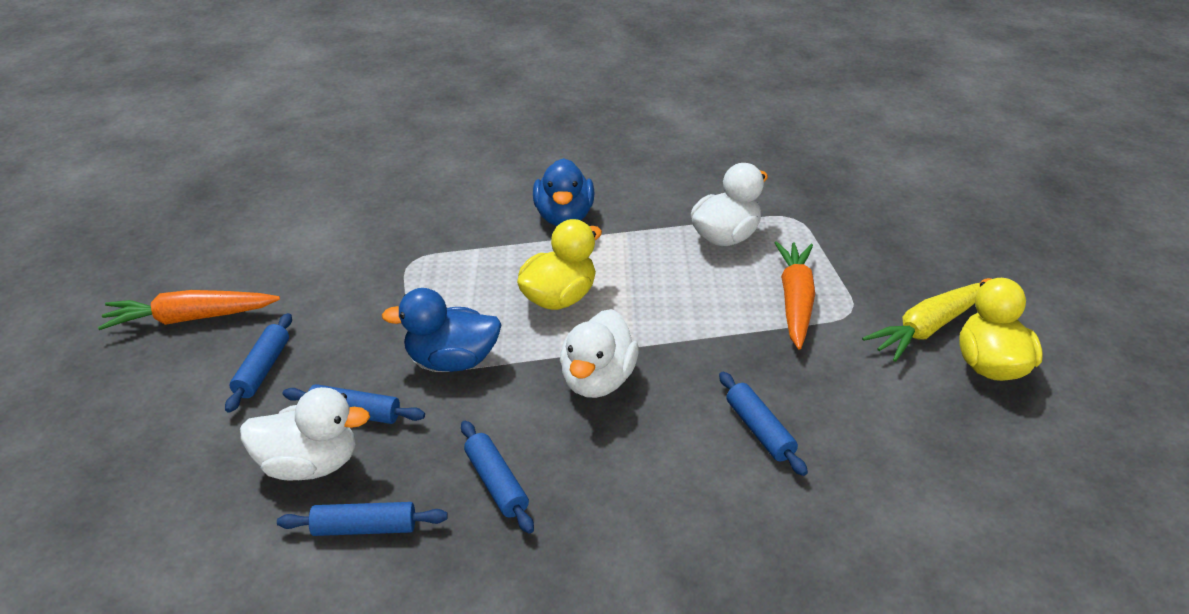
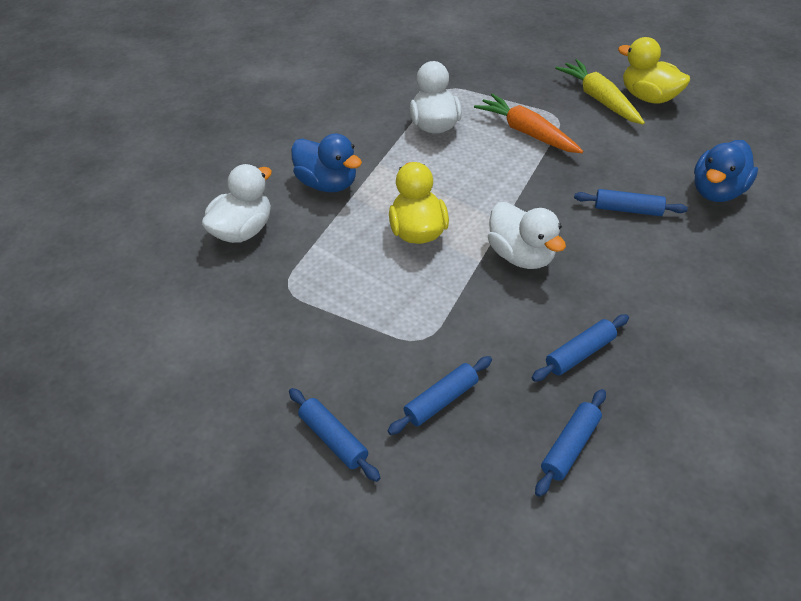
camera: 50 degrees left, 10 degrees up
orange carrot [98,290,280,330] -> none
white duck [240,387,370,481] -> white duck moved to [202,164,272,243]
blue duck [382,288,501,372] -> blue duck moved to [694,140,758,202]
blue rolling pin [461,421,534,534] -> blue rolling pin turned 45 degrees counterclockwise [532,314,629,382]
yellow carrot [862,283,980,362] -> yellow carrot turned 150 degrees clockwise [555,59,645,125]

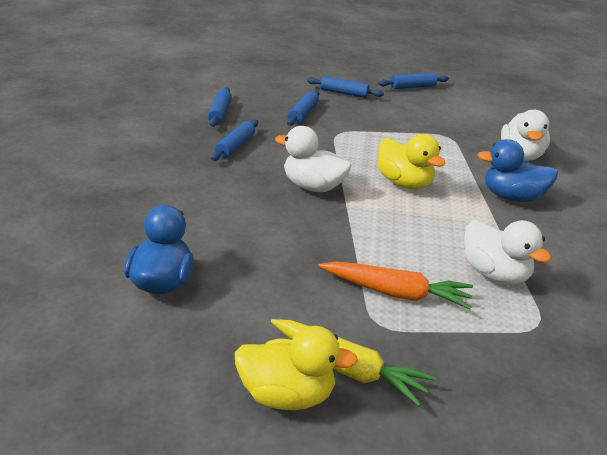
camera: 145 degrees right, 15 degrees down
blue rolling pin [574,189,688,216] -> blue rolling pin moved to [378,73,449,89]

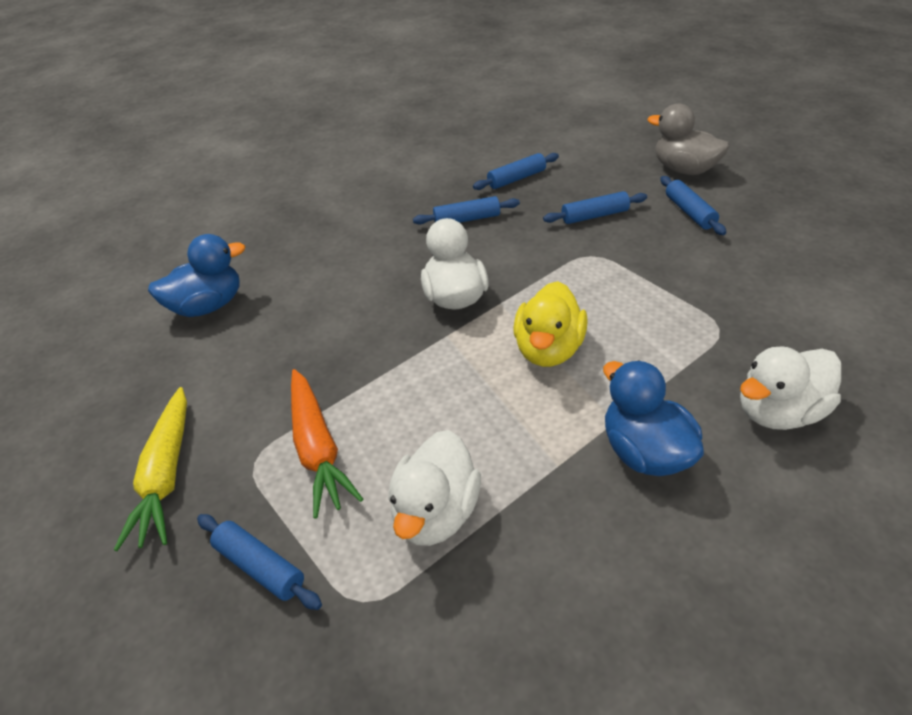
camera: 60 degrees right, 10 degrees up
yellow duck [235,326,358,410] -> none
blue rolling pin [378,73,449,89] -> blue rolling pin moved to [197,514,322,610]
none -> grey duck [648,104,729,175]

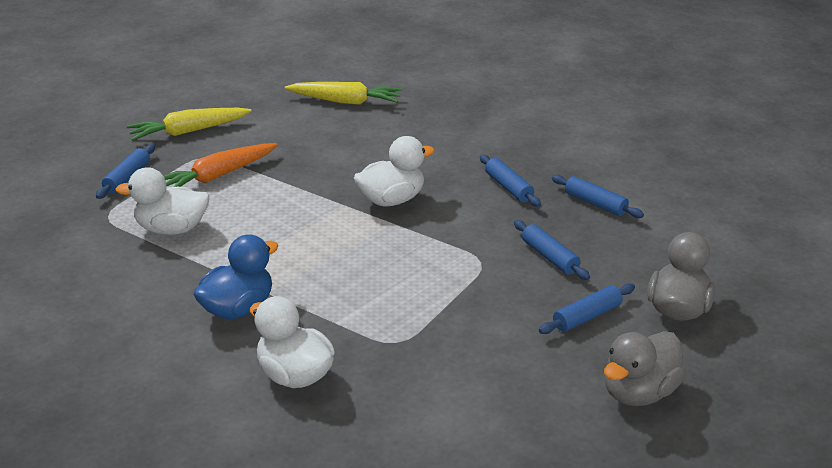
camera: 70 degrees right, 10 degrees down
blue duck [148,234,245,317] -> yellow carrot [285,82,402,105]
yellow duck [513,281,588,367] -> none
none -> grey duck [604,331,685,406]

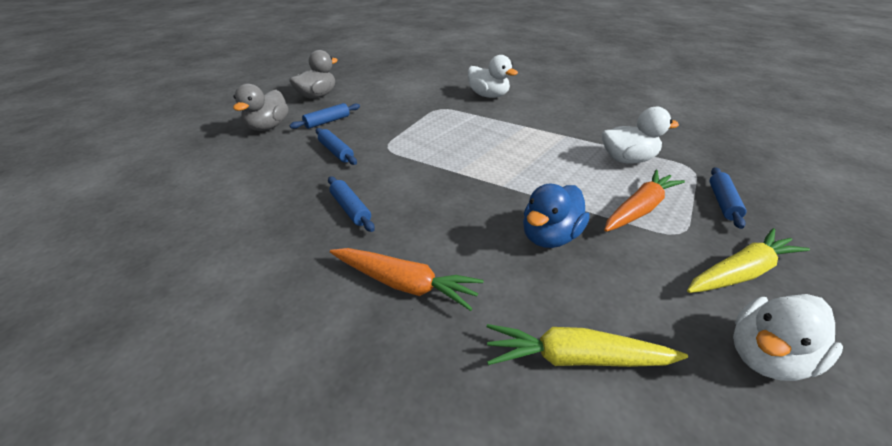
camera: 175 degrees right, 5 degrees up
blue duck [193,234,278,319] -> blue duck moved to [523,184,590,248]
white duck [354,136,435,207] -> white duck moved to [733,294,843,381]
blue rolling pin [552,175,644,218] -> none
none -> orange carrot [330,248,484,311]

